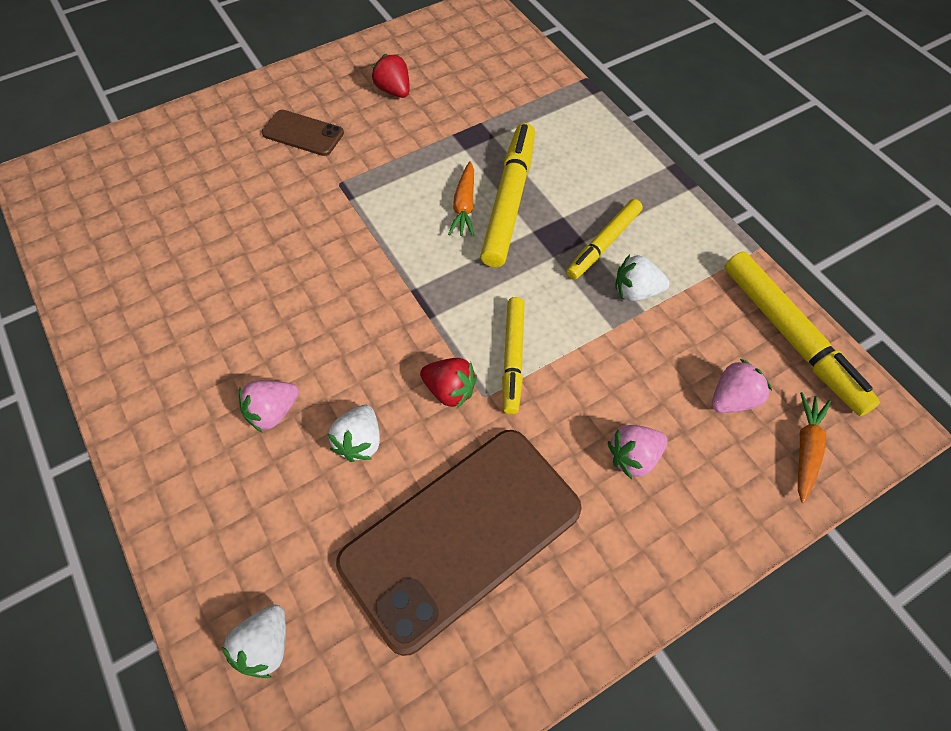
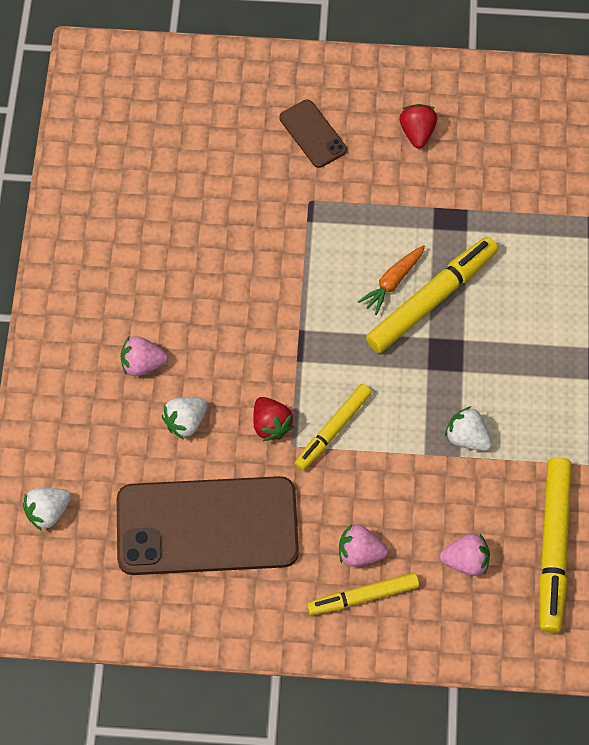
camera: 35 degrees right, 5 degrees up
yellow marker [566,199,643,280] -> yellow marker moved to [307,572,419,615]
orange carrot [798,392,831,503] -> none

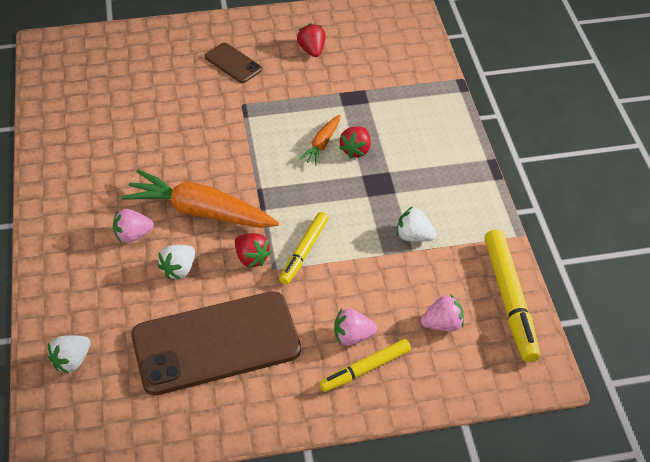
camera: 15 degrees left, 15 degrees down
yellow marker [366,237,498,353] -> red strawberry [339,126,371,159]
none -> orange carrot [121,169,279,228]

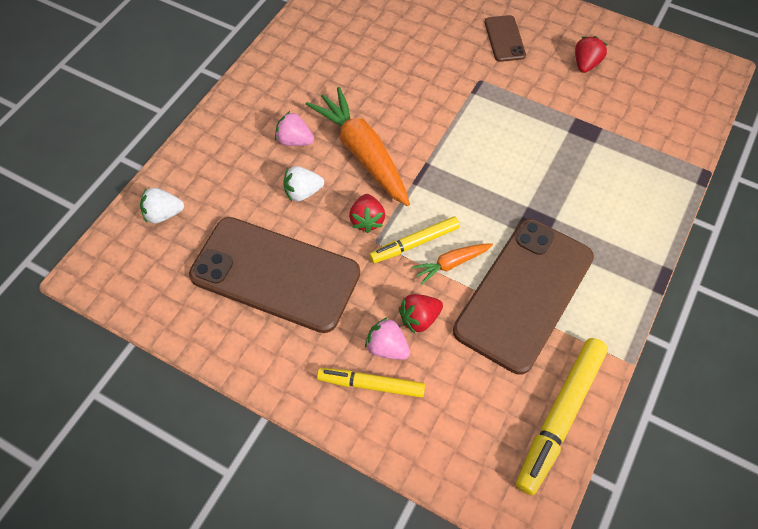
camera: 40 degrees right, 10 degrees up
orange carrot [299,115,340,166] -> orange carrot moved to [412,243,493,285]
red strawberry [339,126,371,159] -> red strawberry moved to [399,294,443,334]
white strawberry [397,206,436,242] -> brown phone [453,219,594,374]
pink strawberry [421,294,464,331] -> none

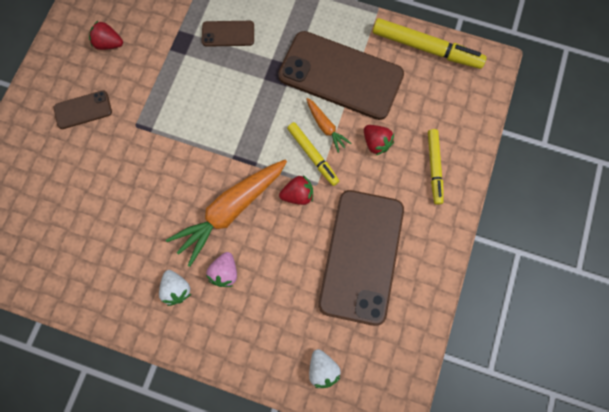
camera: 100 degrees left, 15 degrees up
white strawberry [283,166,324,201] -> white strawberry moved to [159,270,191,306]
pink strawberry [365,317,410,360] -> none
none -> brown phone [202,21,254,47]

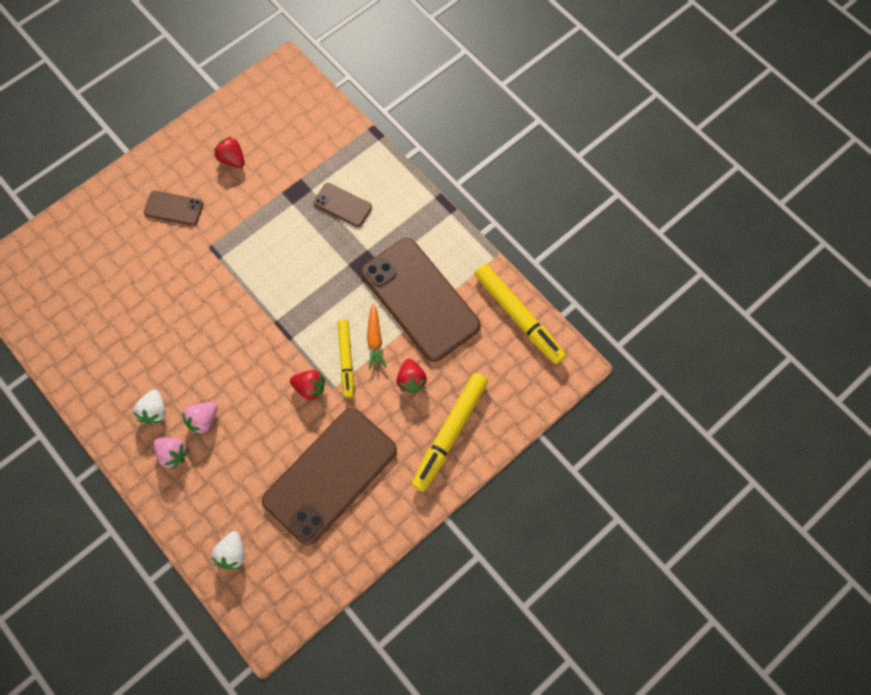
camera: 30 degrees right, 5 degrees down
orange carrot [166,160,287,267] -> none
yellow marker [428,129,443,205] -> yellow marker [412,373,488,492], size x1.58
none -> pink strawberry [154,438,189,470]

